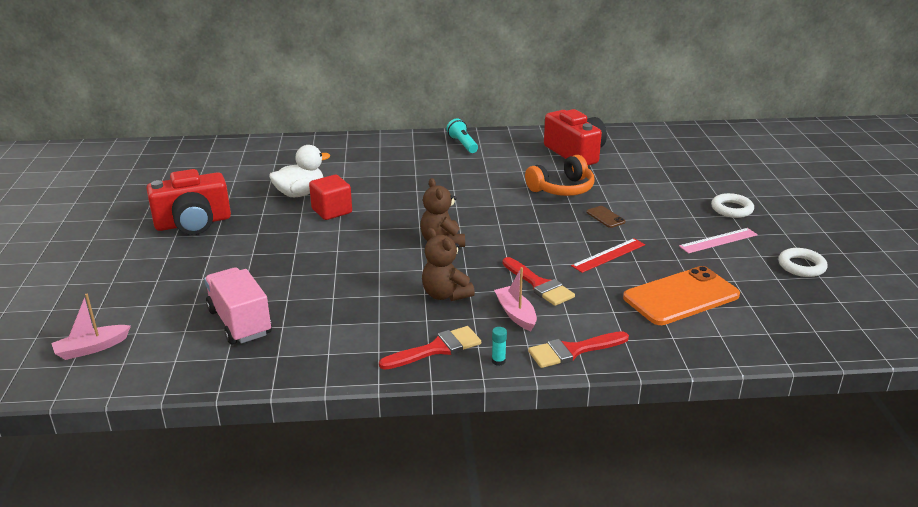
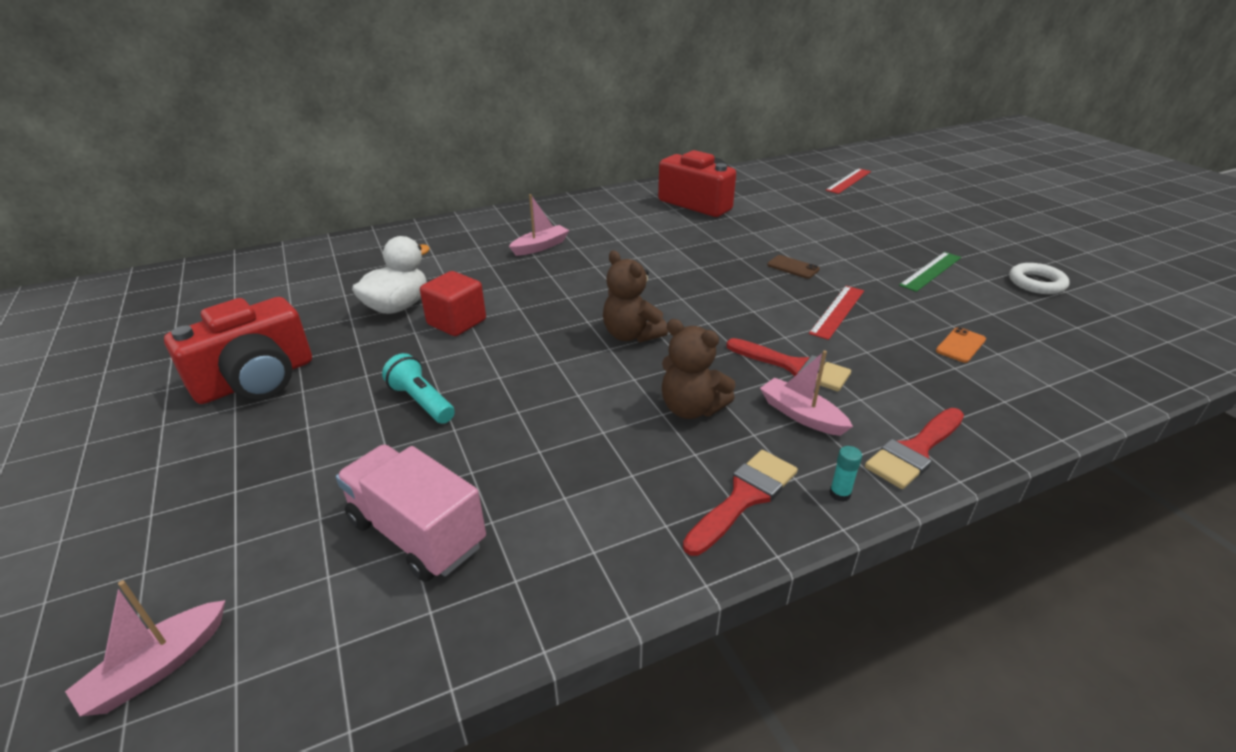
camera: 20 degrees left, 5 degrees up
turquoise flashlight [446,118,478,153] -> turquoise flashlight moved to [382,353,455,424]
orange headphones [525,155,594,196] -> none
orange phone [623,266,740,325] -> orange phone [936,327,986,363], size x0.42
pink ruler [679,228,758,253] -> green ruler [899,252,961,292]
white ring [711,193,754,218] -> none
none -> pink boat [509,194,569,256]
none -> red ruler [825,168,871,194]

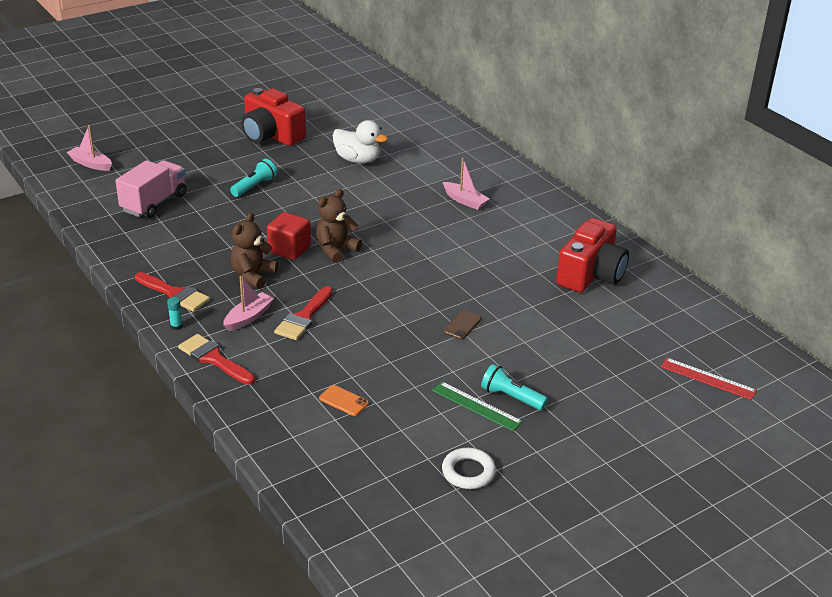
camera: 80 degrees right, 0 degrees up
red cube [420,271,486,336] -> red cube moved to [267,212,311,260]
red ruler [809,286,864,340] -> none
none -> turquoise flashlight [481,364,548,410]

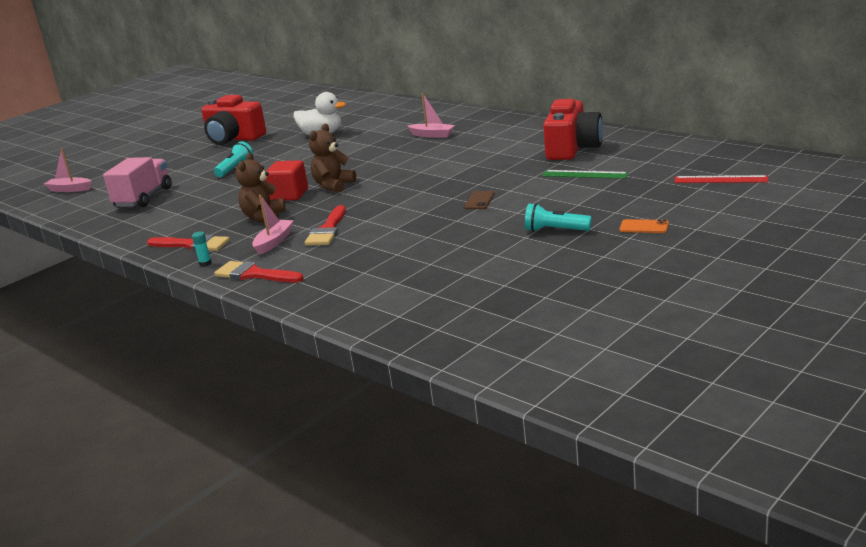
camera: 10 degrees left, 10 degrees down
orange phone [319,385,369,416] -> orange phone moved to [619,219,669,233]
green ruler [432,382,523,431] -> green ruler moved to [542,170,629,179]
white ring [442,448,496,489] -> none

